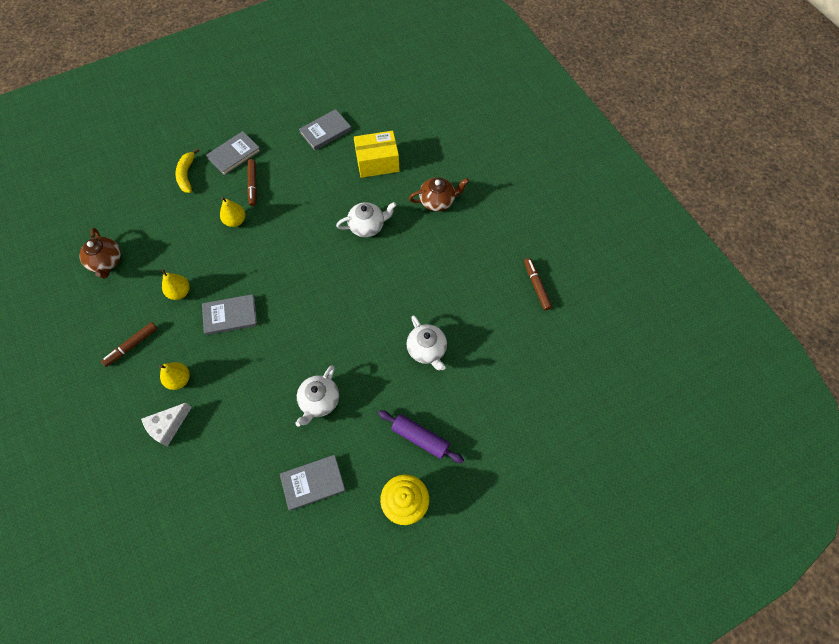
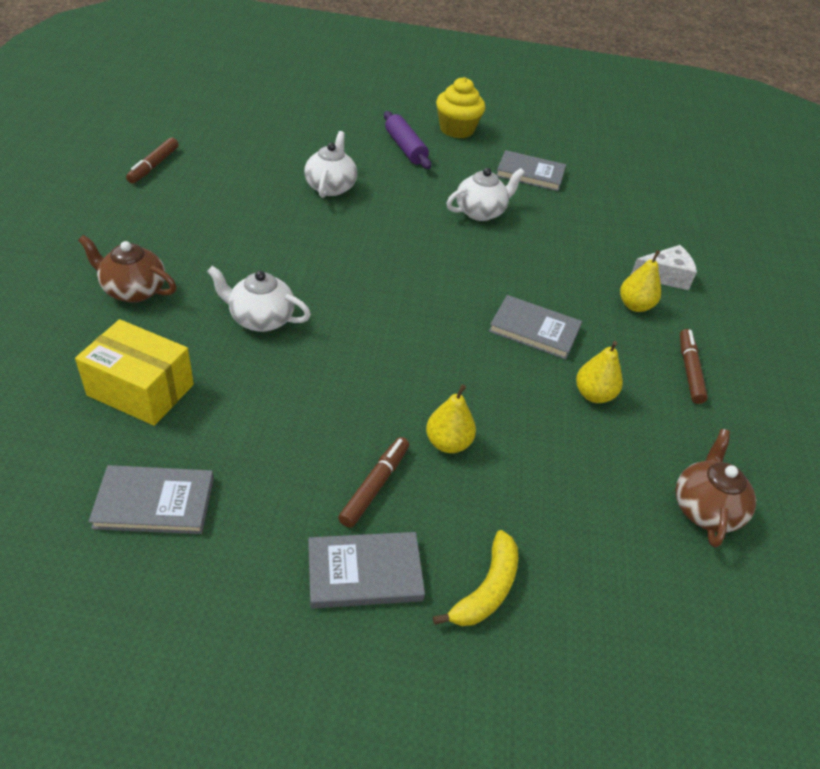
camera: 150 degrees left, 20 degrees down
brown marker [101,322,158,367] -> brown marker turned 75 degrees counterclockwise [680,329,708,404]

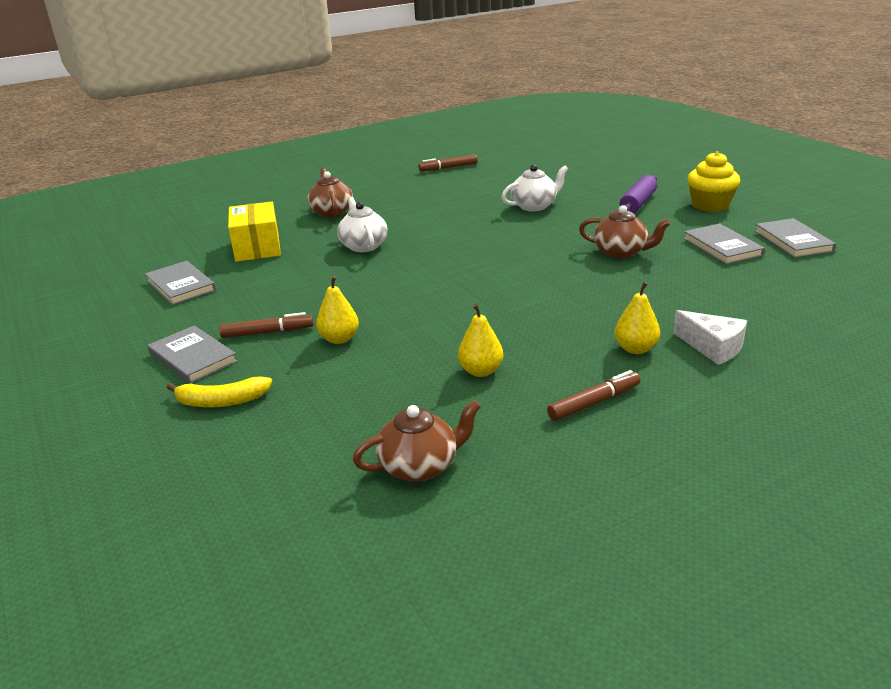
camera: 60 degrees right, 15 degrees down
white teapot [446,168,525,221] -> brown teapot [579,205,671,259]
grey book [489,295,582,360] -> grey book moved to [755,218,836,258]

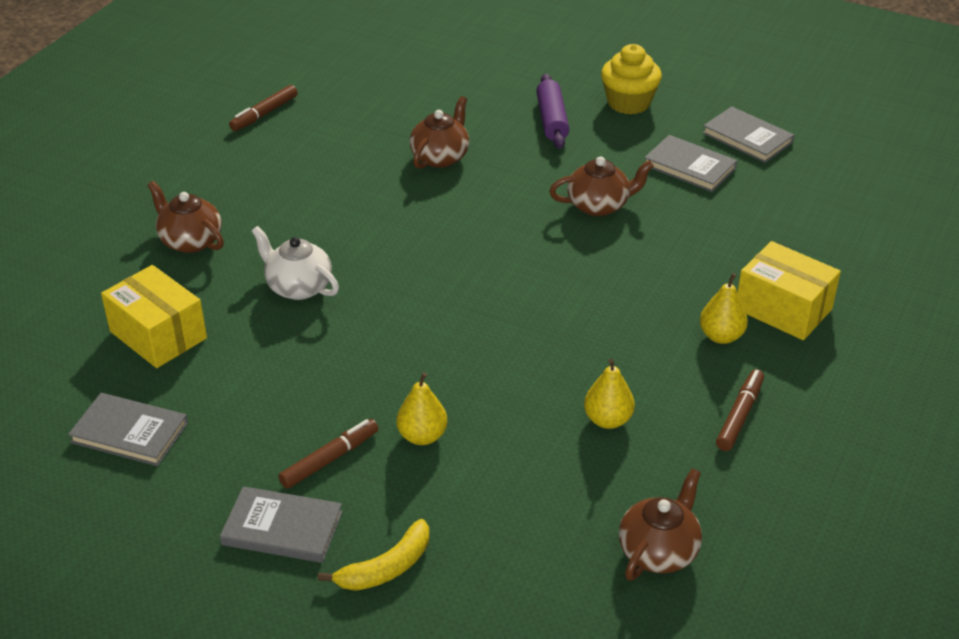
camera: 35 degrees left, 10 degrees up
white teapot [502,165,568,212] -> brown teapot [410,96,469,169]
white cheese [673,310,747,365] -> yellow box [737,241,841,340]

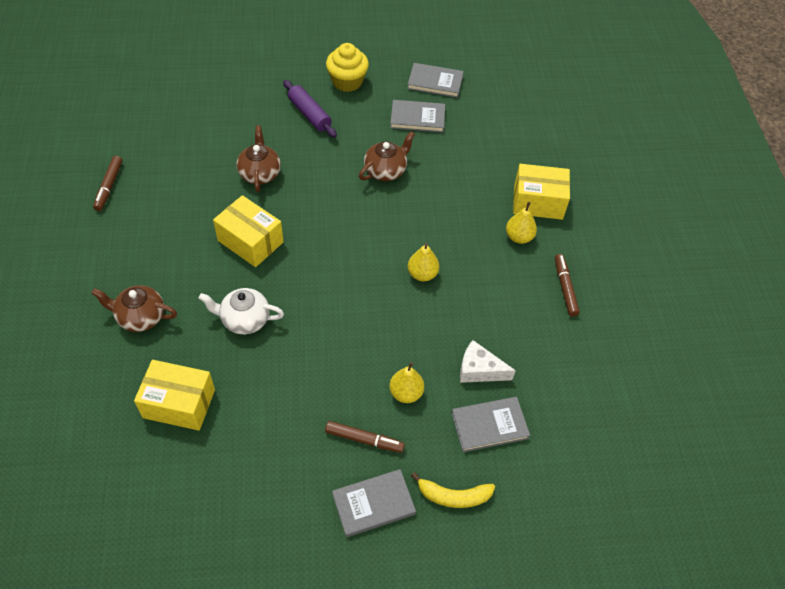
camera: 35 degrees left, 15 degrees up
grey book [68,393,188,466] -> grey book moved to [452,397,530,452]
brown marker [278,419,379,489] -> brown marker turned 90 degrees clockwise [325,421,405,453]
yellow banana [318,519,429,591] -> yellow banana turned 75 degrees clockwise [411,472,495,508]
yellow pear [584,359,635,429] -> yellow pear moved to [408,243,439,281]
brown teapot [619,468,702,581] -> none
none -> yellow box [213,195,284,267]
none -> white cheese [460,340,516,383]

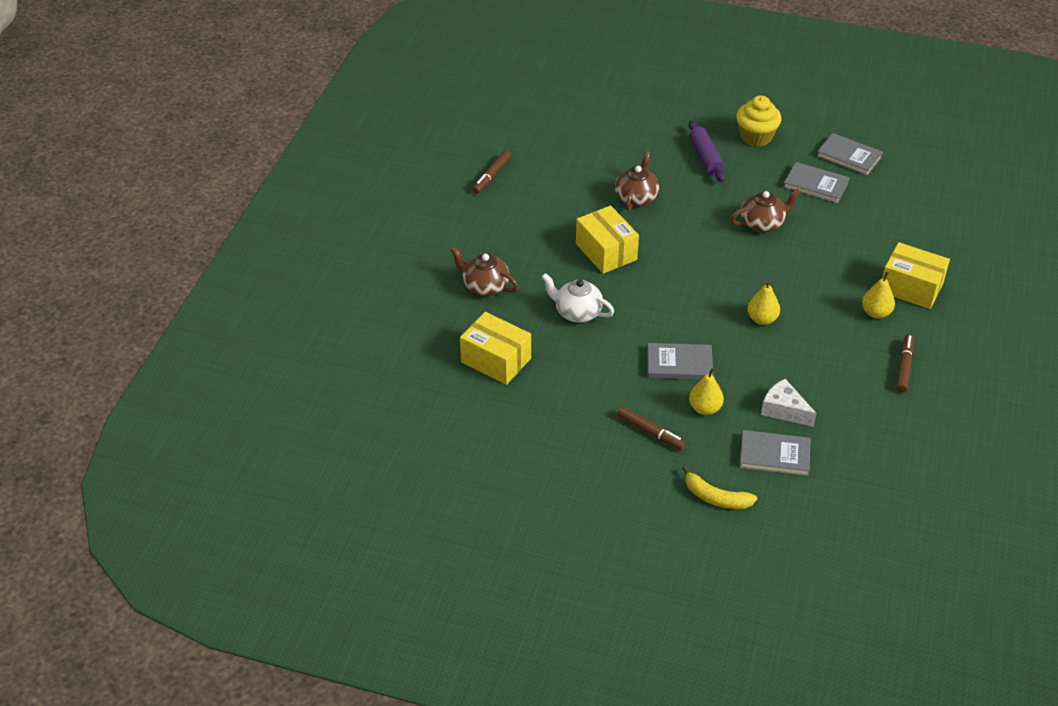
camera: 25 degrees right, 10 degrees down
grey book [332,469,416,537] -> grey book moved to [647,343,713,380]

